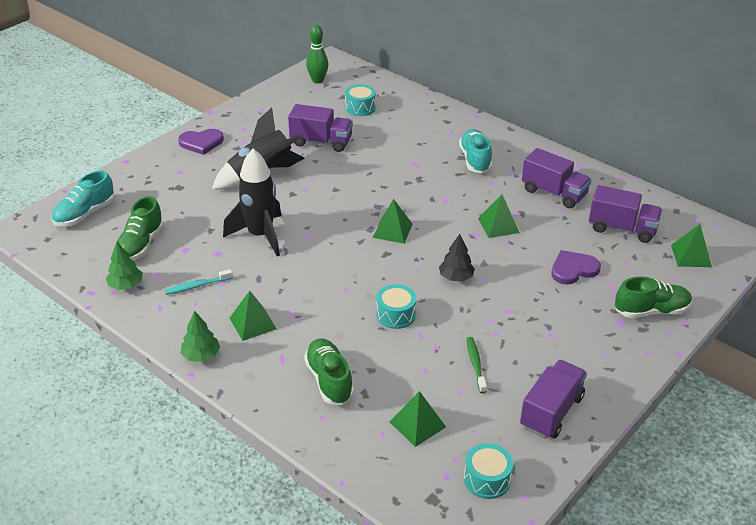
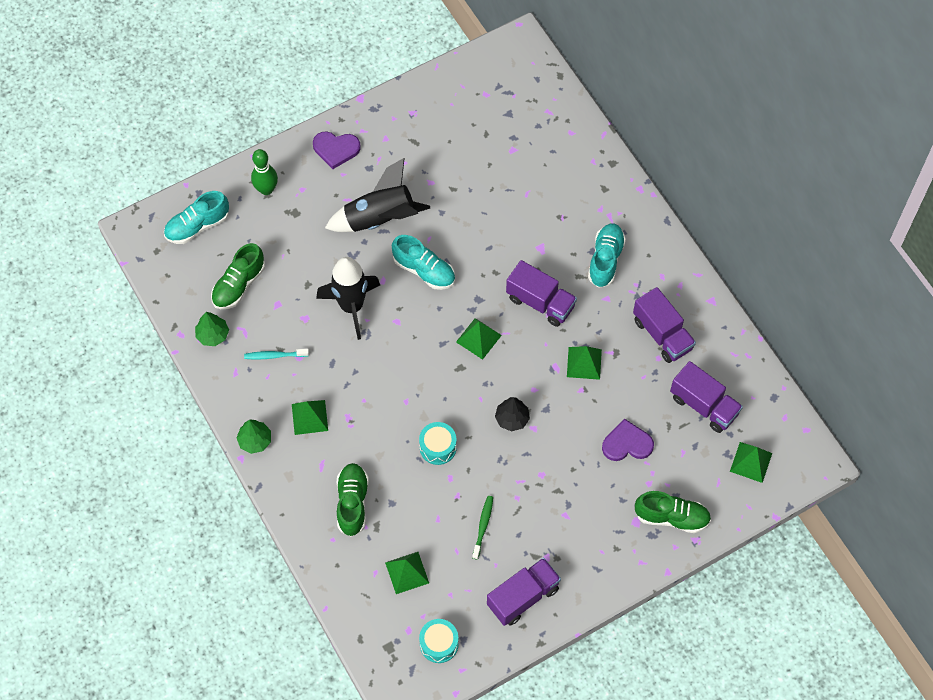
camera: 20 degrees right, 25 degrees up
purple truck [288,104,353,152] -> purple truck moved to [506,260,577,327]
green bowling pin [306,25,329,84] -> green bowling pin moved to [251,149,278,195]
turquoise drum [345,84,376,116] -> none
none -> turquoise shoe [392,235,455,290]

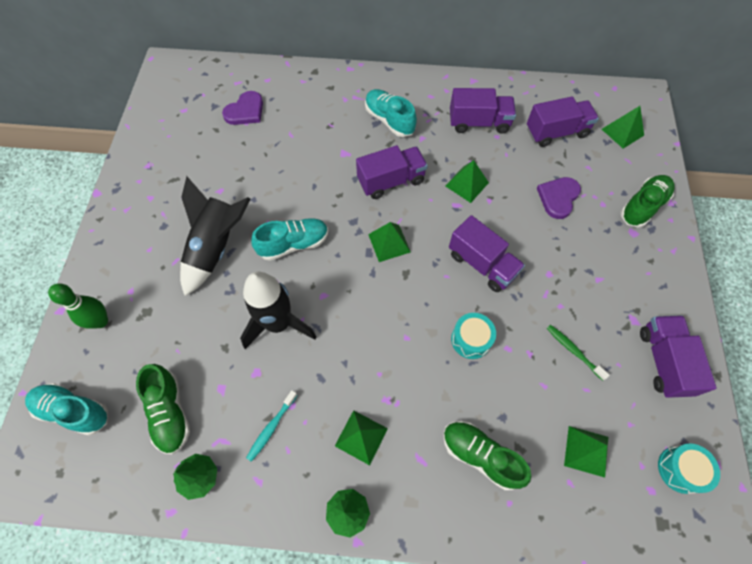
camera: 55 degrees left, 0 degrees up
turquoise shoe [164,191,229,244] -> turquoise shoe turned 105 degrees clockwise [25,383,108,435]
purple heart [313,131,361,169] -> purple heart moved to [222,91,263,125]
black tree [495,397,530,432] -> purple truck [449,215,525,292]

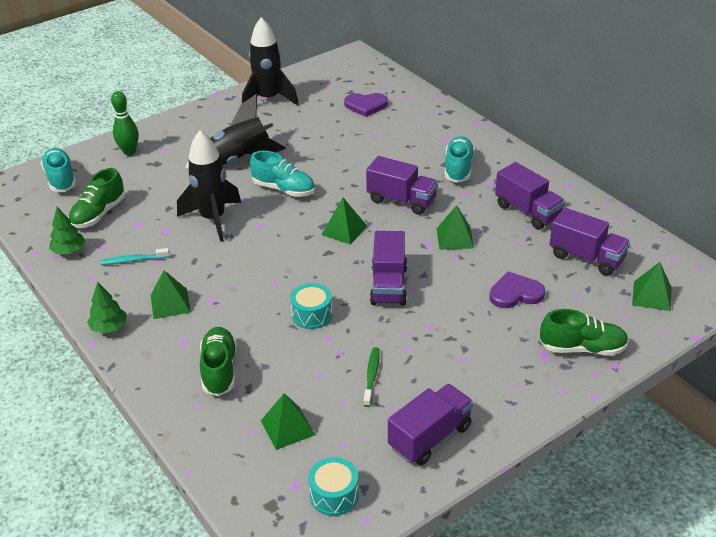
camera: 50 degrees right, 25 degrees down
none -> black rocket [242,17,299,106]

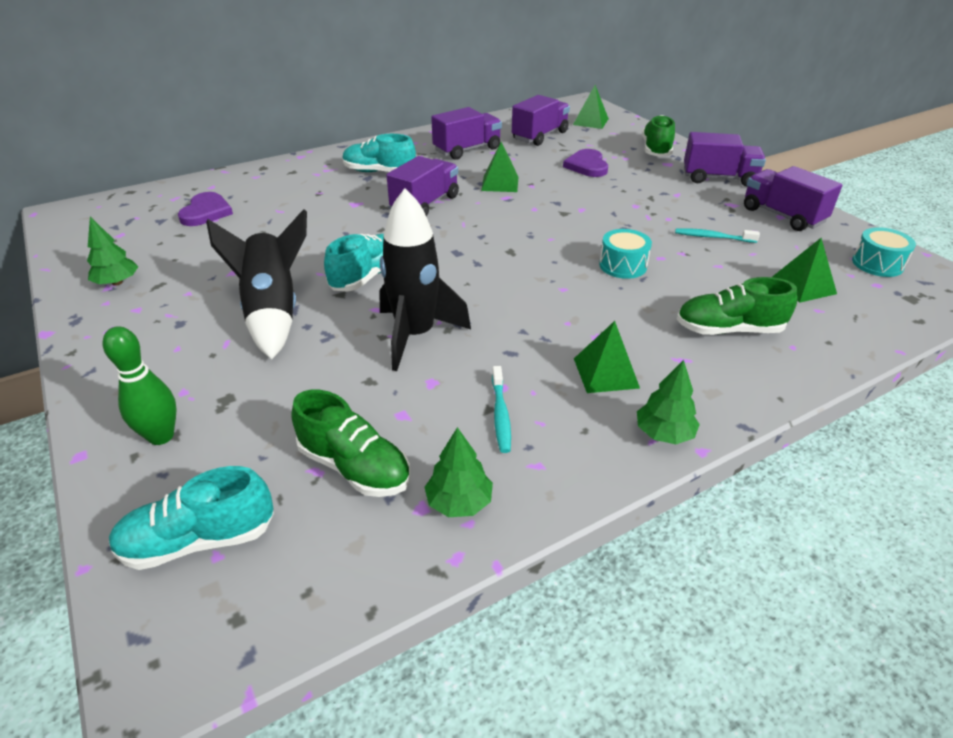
camera: 85 degrees left, 0 degrees up
black rocket [242,17,299,106] -> green tree [87,217,138,286]
green pyramid [321,198,367,245] -> none
green toothbrush [363,347,379,407] -> turquoise toothbrush [675,228,760,243]
purple truck [370,231,407,305] -> purple truck moved to [684,132,766,187]

